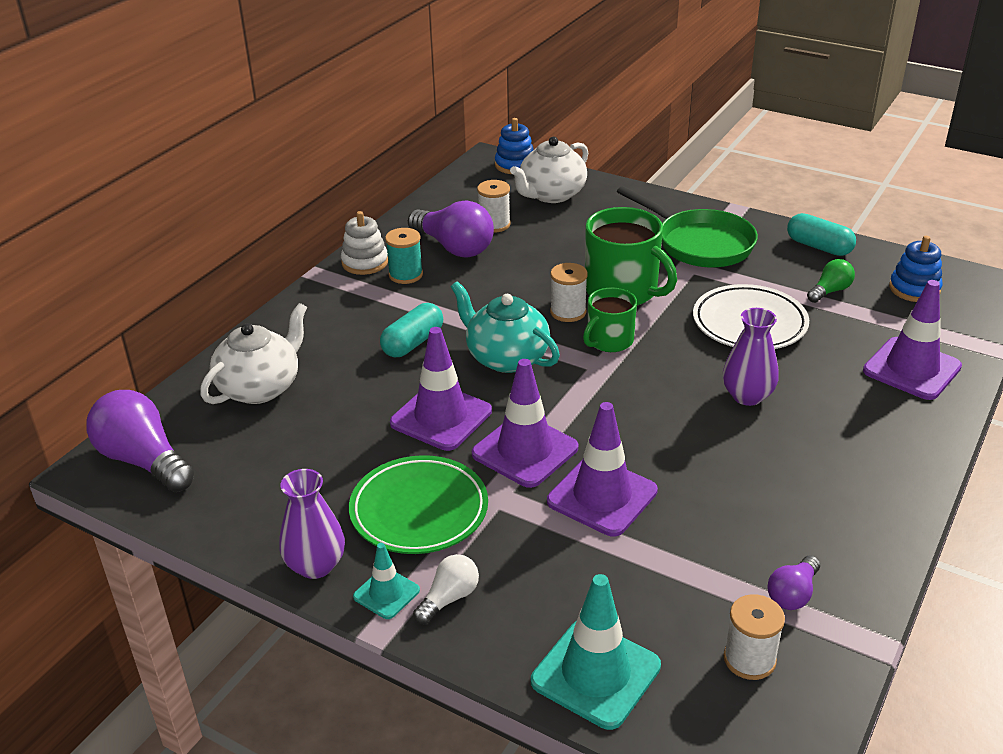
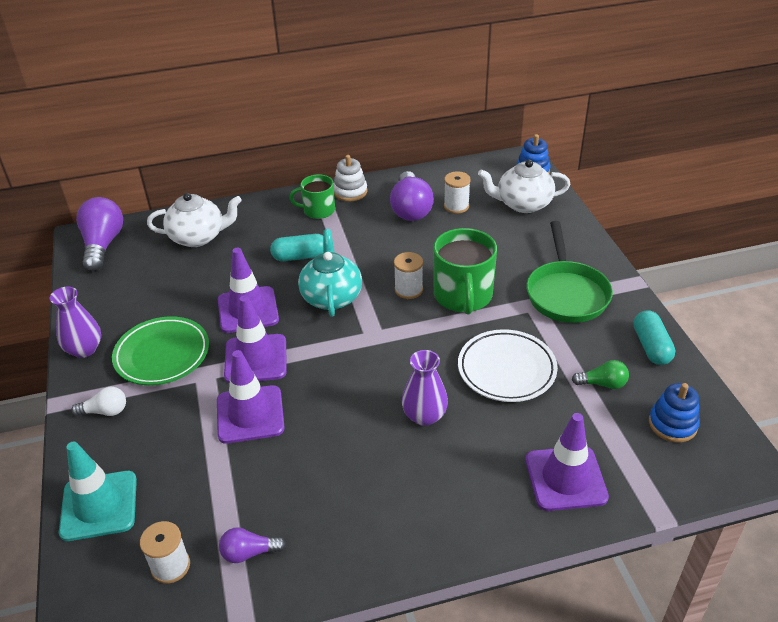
camera: 45 degrees right, 5 degrees up
turquoise traffic cone [353,543,420,619] -> none
turquoise spool [385,228,423,284] -> none
green mug [583,287,637,352] -> green mug moved to [289,174,335,219]

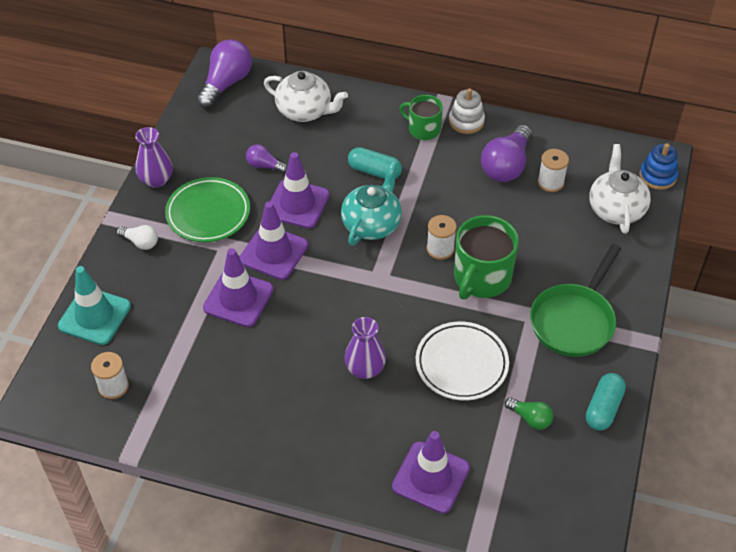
camera: 30 degrees right, 10 degrees up
purple light bulb [219,527,286,563] -> purple light bulb moved to [246,144,288,174]
white teapot [478,160,570,213] -> white teapot turned 60 degrees clockwise [589,144,651,234]
blue stacking toy [649,383,700,443] -> none

